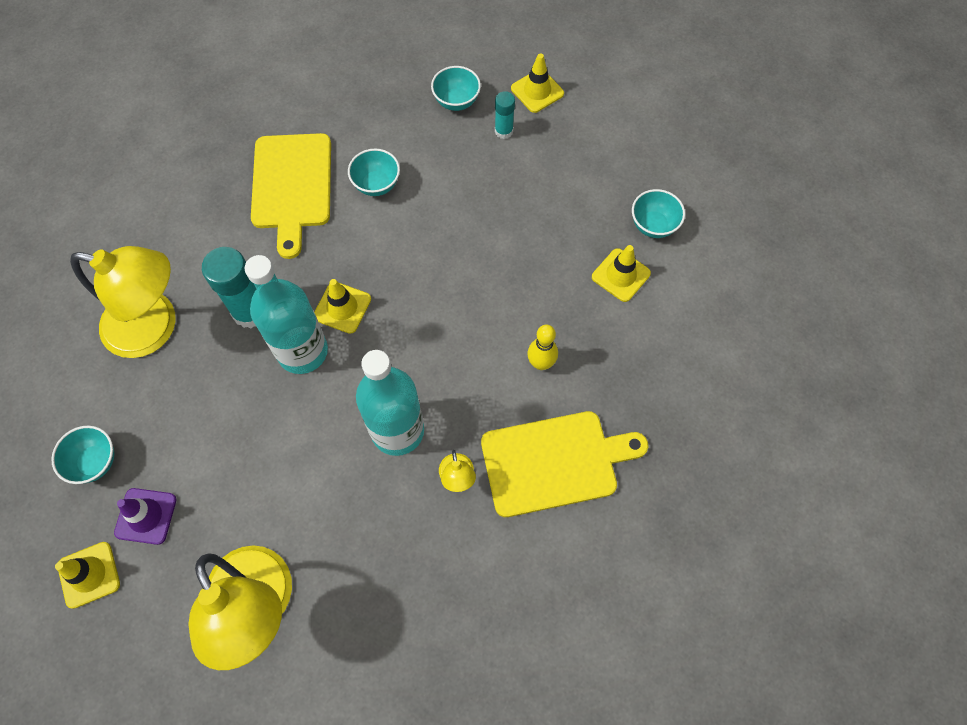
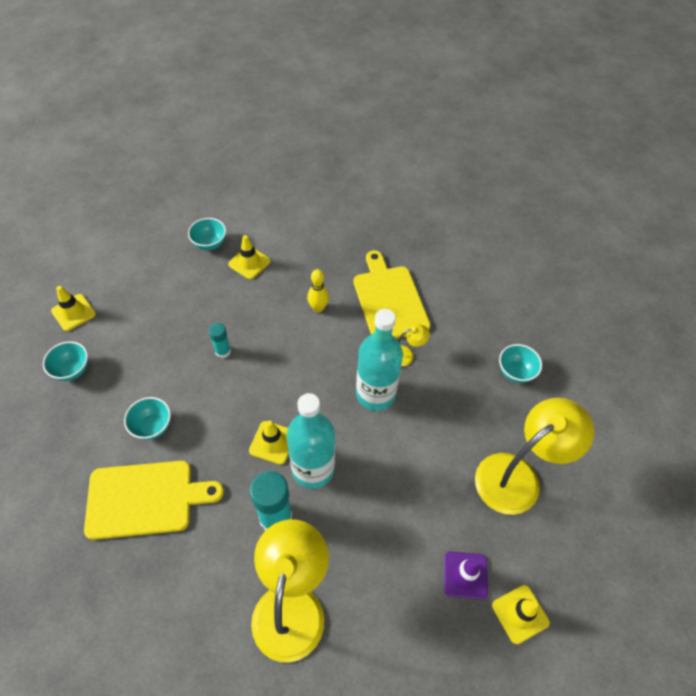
camera: 95 degrees left, 10 degrees down
turquoise bowl [51,426,114,484] -> turquoise bowl moved to [499,344,542,383]
turquoise glue stick [495,91,515,139] -> turquoise glue stick moved to [209,323,231,358]

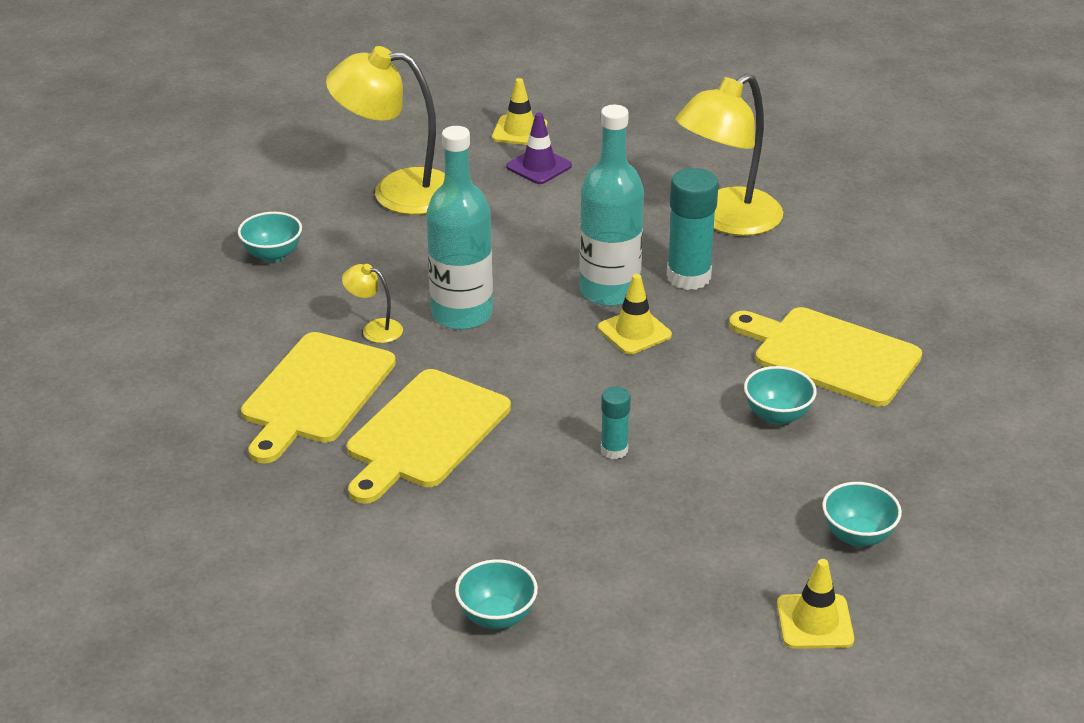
camera: 140 degrees left, 20 degrees down
yellow traffic cone [228,235,271,279] -> none
yellow bowling pin [307,269,329,313] -> yellow cutting board [347,369,511,504]

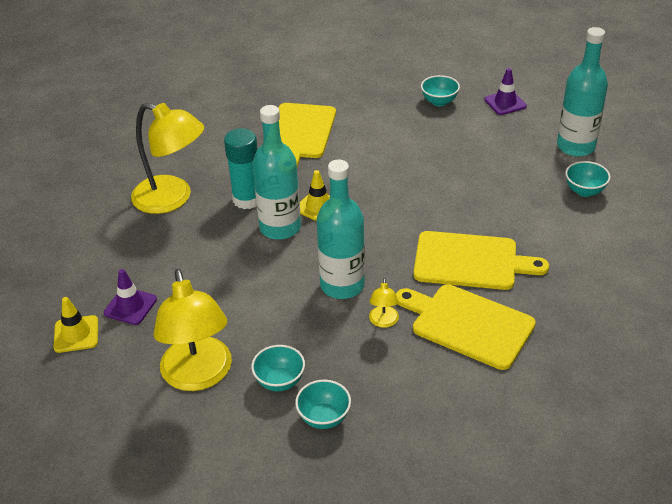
camera: 110 degrees left, 5 degrees up
yellow cutting board [241,332,396,463] -> yellow cutting board turned 150 degrees counterclockwise [396,284,536,370]
turquoise glue stick [601,386,631,459] -> none
turquoise bowl [744,366,817,425] -> turquoise bowl moved to [251,345,305,391]
yellow traffic cone [777,559,854,649] -> purple traffic cone [484,68,527,115]
none -> turquoise bottle [557,27,608,157]

